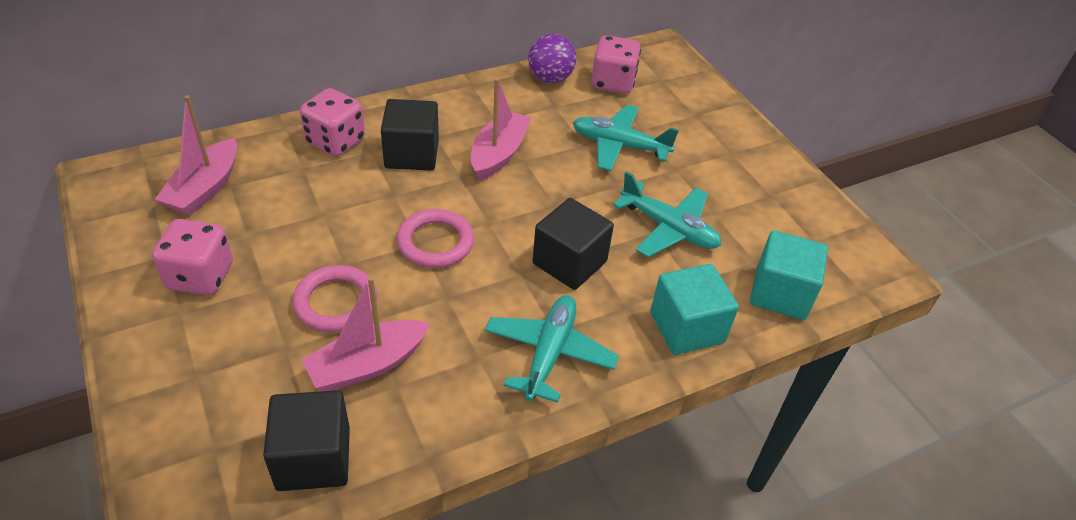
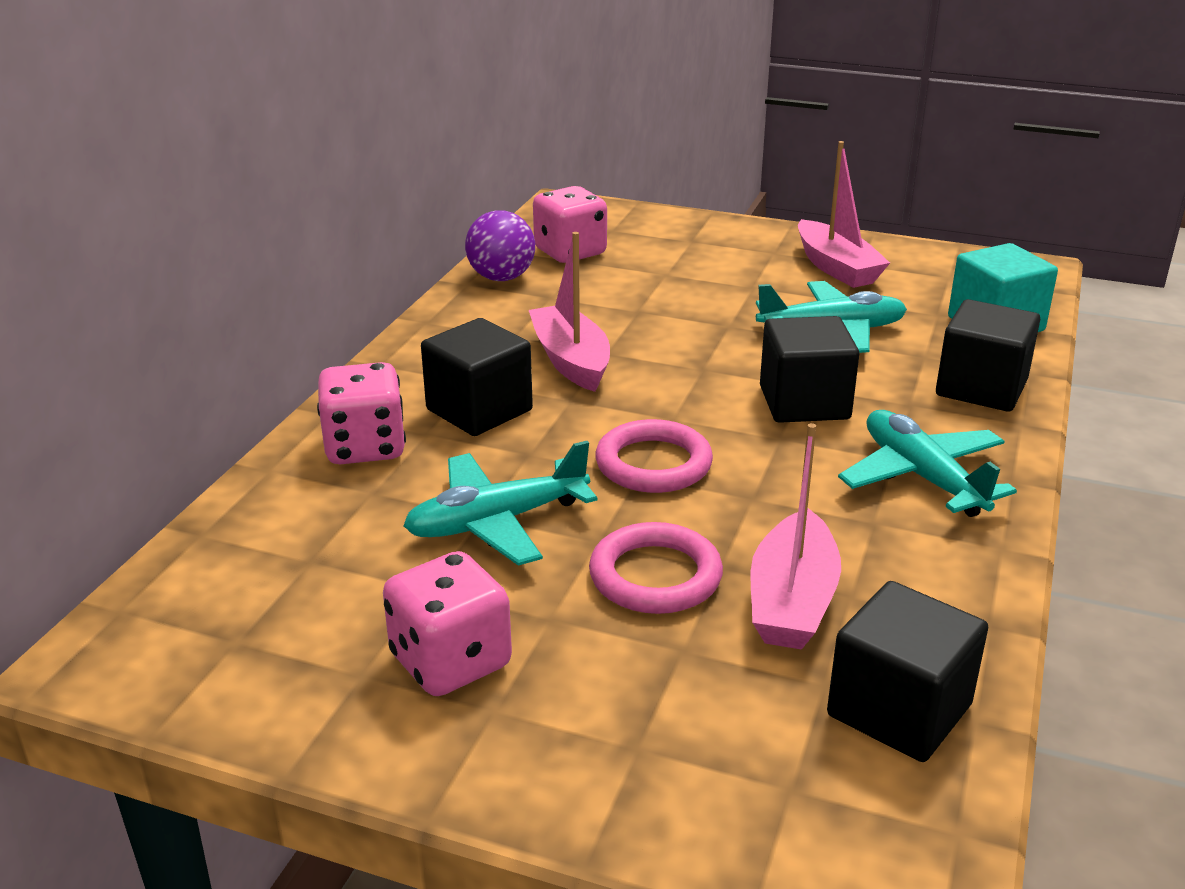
camera: 40 degrees left, 15 degrees down
pink boat [155,95,237,216] -> pink boat moved to [798,141,890,288]
turquoise plane [573,105,679,171] -> turquoise plane moved to [403,441,598,566]
turquoise cube [650,264,739,355] -> black cube [936,299,1040,412]

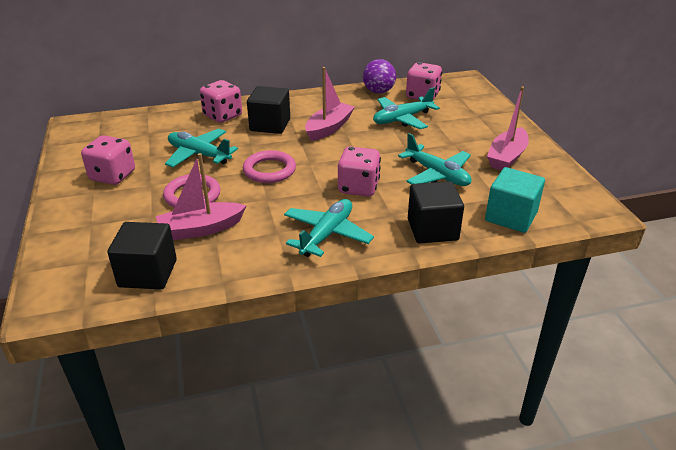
camera: 55 degrees right, 5 degrees up
black cube [760,316,859,423] -> pink dice [338,146,381,196]
none -> turquoise plane [373,87,440,129]

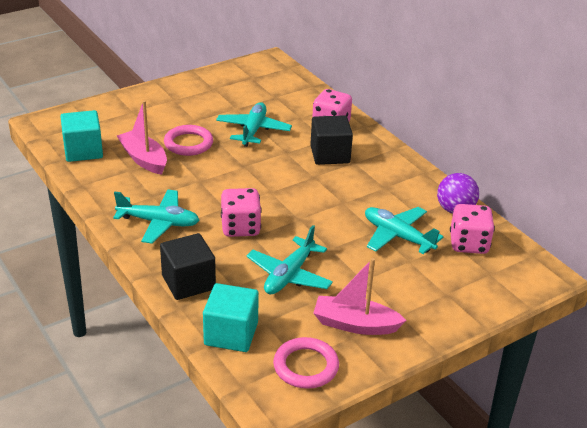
camera: 70 degrees right, 0 degrees up
pink dice [81,135,135,185] -> none
black cube [107,222,177,289] -> turquoise cube [60,110,103,162]
pink ring [243,150,296,183] -> pink ring moved to [273,337,339,389]
pink boat [305,67,355,141] -> none

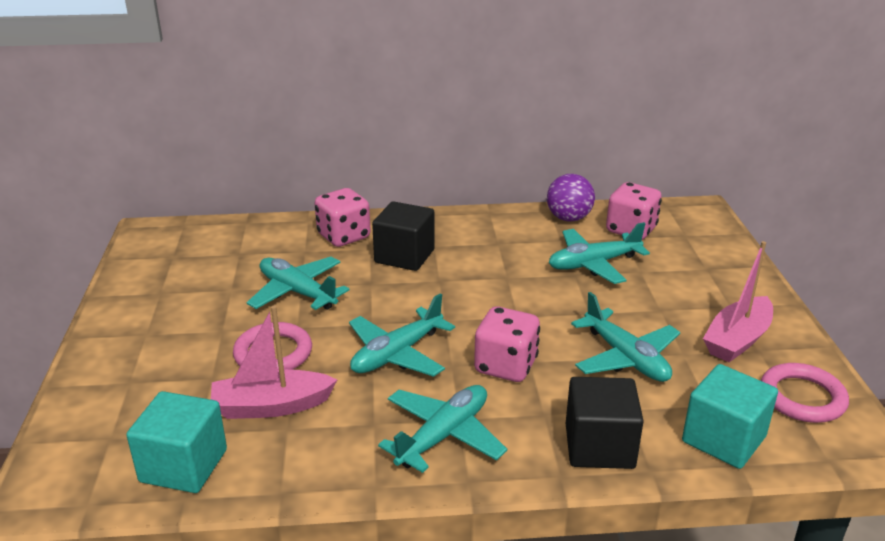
camera: 60 degrees left, 5 degrees down
none -> turquoise plane [349,293,455,377]

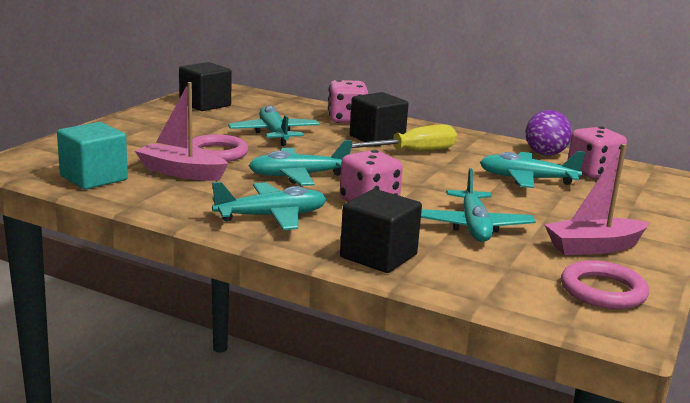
camera: 30 degrees right, 10 degrees down
turquoise cube [682,364,778,469] -> none
none -> black cube [179,62,232,111]
none -> yellow screwdriver [351,124,457,151]

